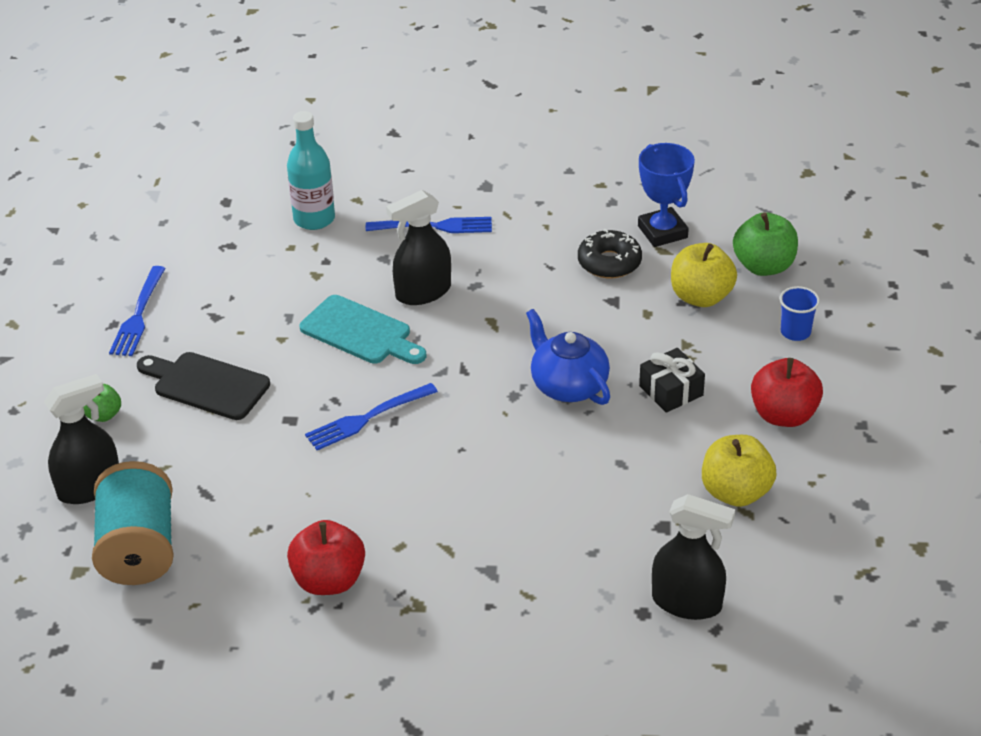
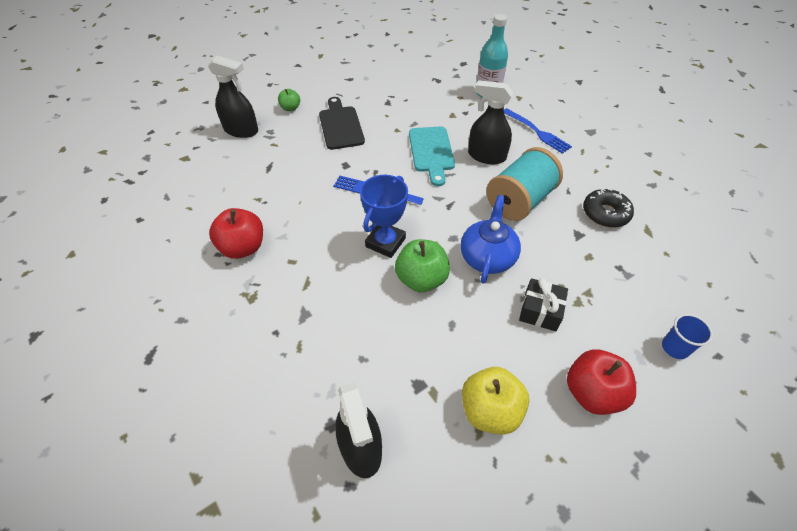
camera: 50 degrees right, 10 degrees up
turquoise spool [92,461,174,585] -> turquoise spool moved to [486,147,563,221]
blue fork [109,266,166,356] -> none
blue trophy [638,143,695,247] -> blue trophy moved to [360,175,408,258]
yellow apple [671,243,737,307] -> none
green apple [733,212,798,276] -> green apple moved to [395,239,450,292]

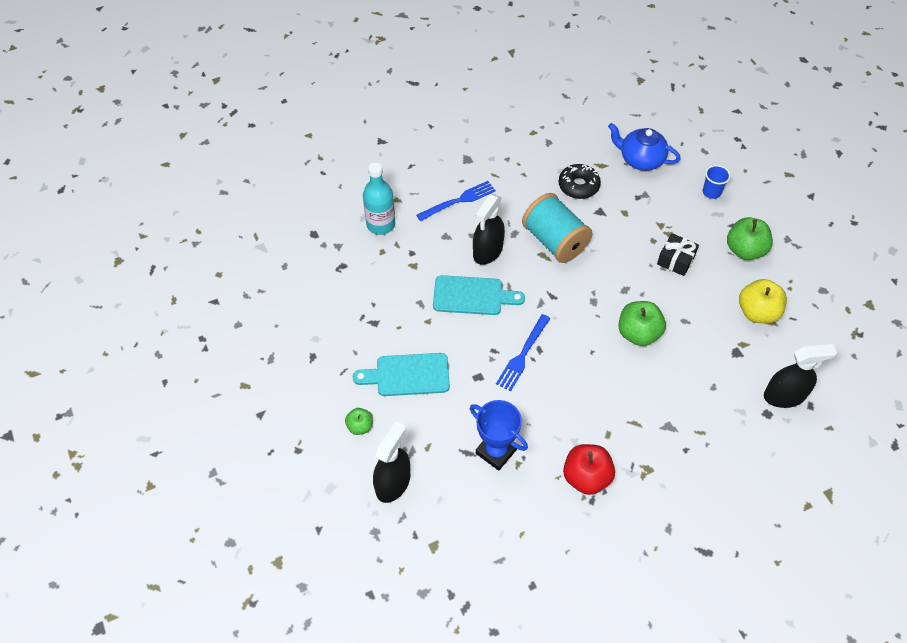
camera: 80 degrees left, 5 degrees up
black cutting board [319,97,365,150] -> turquoise cutting board [353,353,450,396]
blue trophy [360,175,408,258] -> blue trophy moved to [470,400,528,471]
blue teapot [461,195,521,284] -> blue teapot moved to [608,123,681,171]
red apple [567,350,636,415] -> green apple [727,217,773,260]

